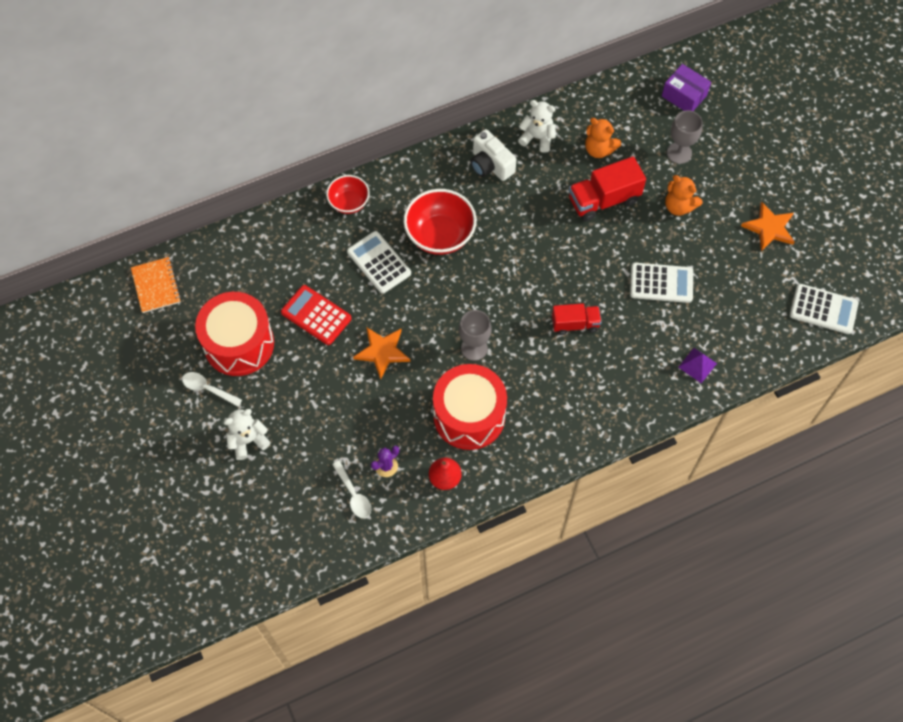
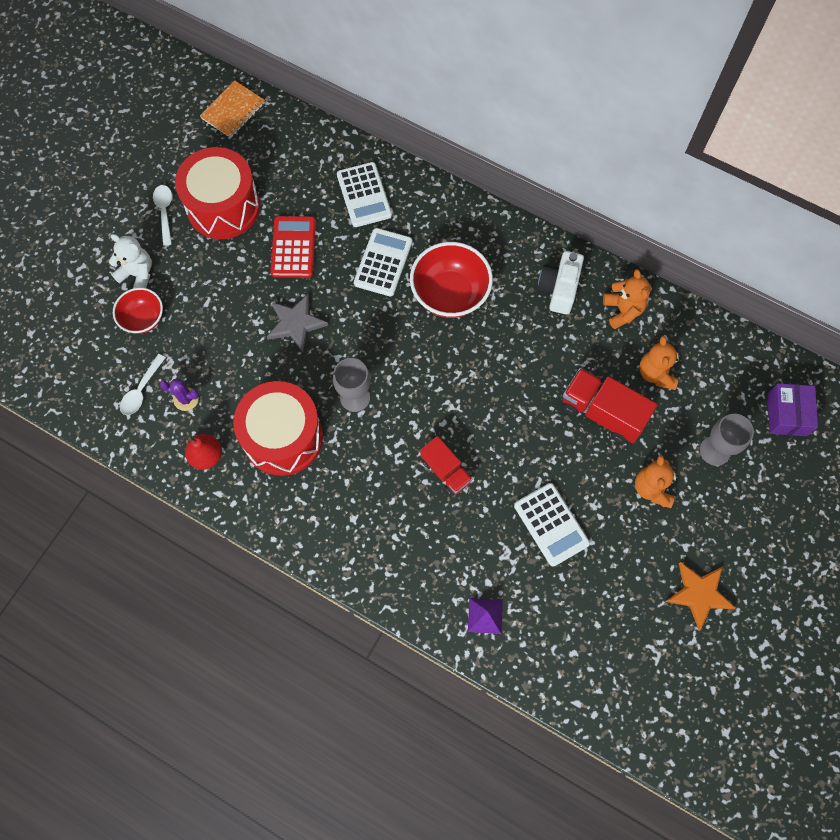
camera: 55 degrees right, 5 degrees up
red bowl [326,175,370,214] -> red bowl moved to [113,288,163,334]
orange star [353,327,410,380] -> grey star [267,294,328,352]
white teddy bear [518,100,556,153] -> orange teddy bear [603,269,651,329]
white calculator [790,284,859,334] -> white calculator moved to [337,162,392,227]

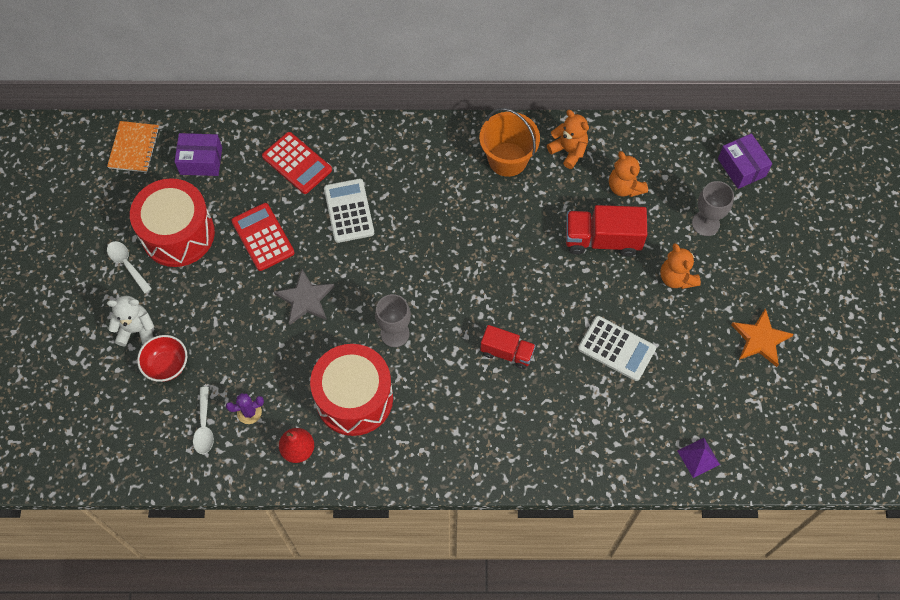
camera: 30 degrees left, 5 degrees down
white calculator [337,162,392,227] -> red calculator [262,132,332,194]
red bowl [410,242,493,318] -> none
purple pyramid [468,598,503,634] -> purple pyramid moved to [677,438,720,478]
white camera [538,251,584,314] -> orange bucket [480,108,540,177]
none -> purple box [174,133,222,176]

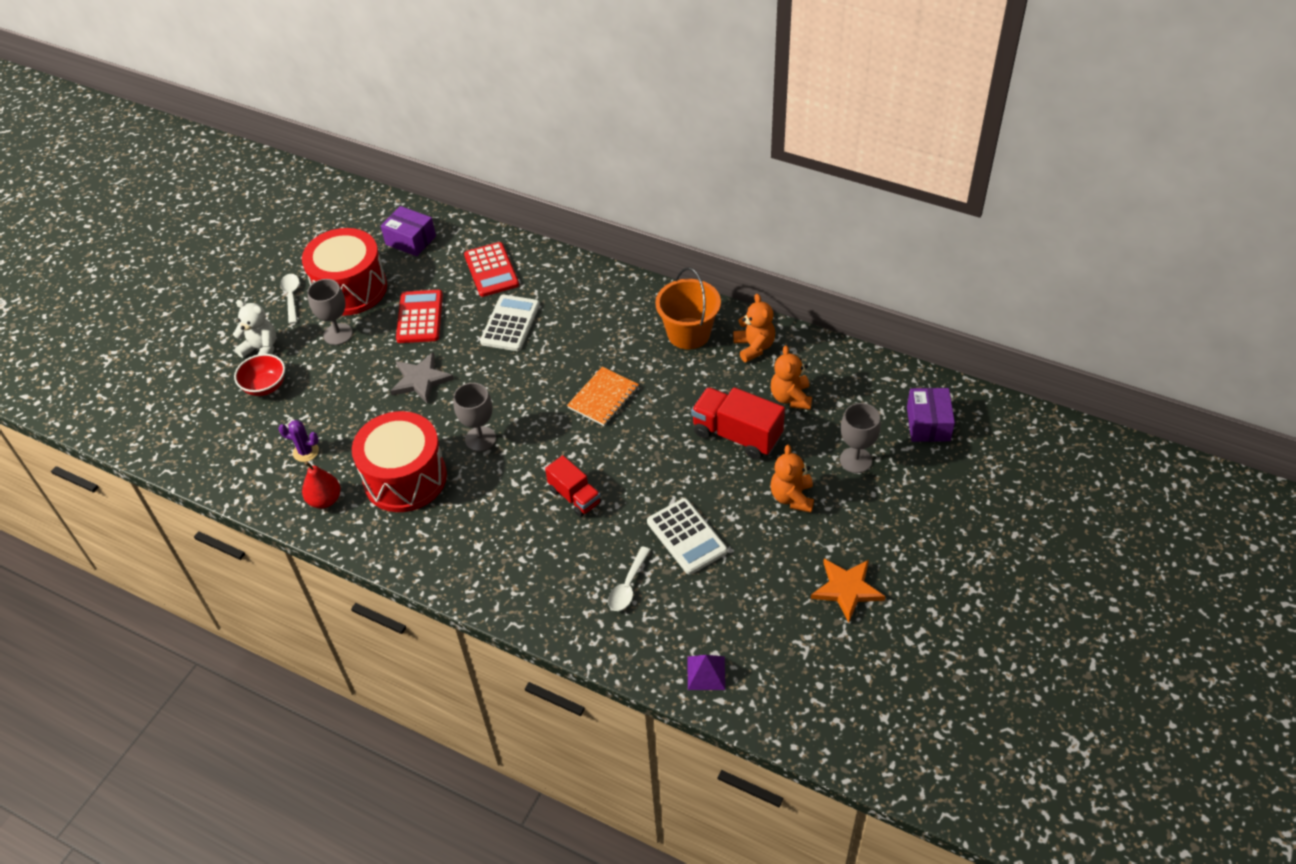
camera: 30 degrees right, 15 degrees down
orange notebook [107,121,160,172] -> orange notebook moved to [567,367,639,426]
white spoon [193,387,214,454] -> white spoon moved to [608,546,650,611]
none -> grey goblet [307,279,353,345]

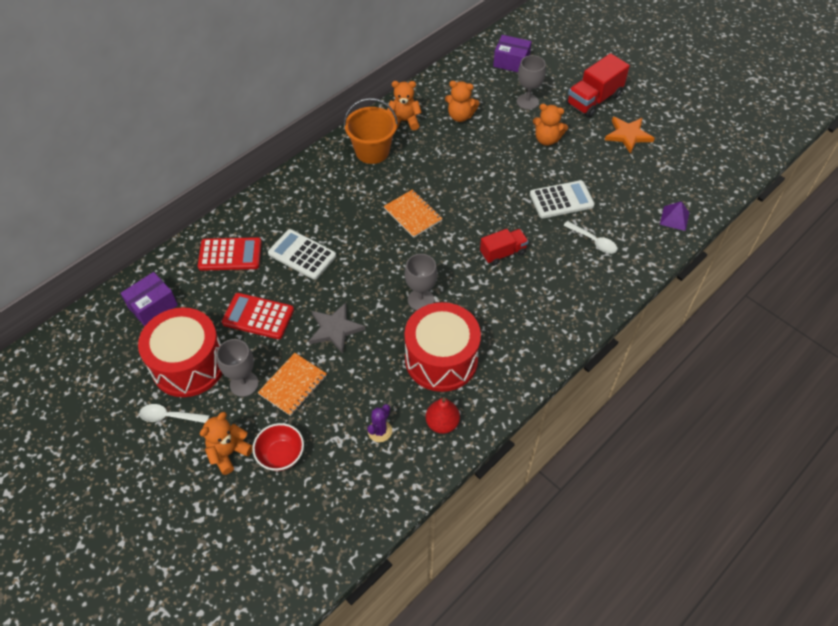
camera: 75 degrees left, 5 degrees up
white teddy bear [233,300,276,358] -> orange teddy bear [200,412,253,475]
red truck [691,387,785,460] -> red truck moved to [567,53,630,118]
none -> orange notebook [258,353,327,416]

